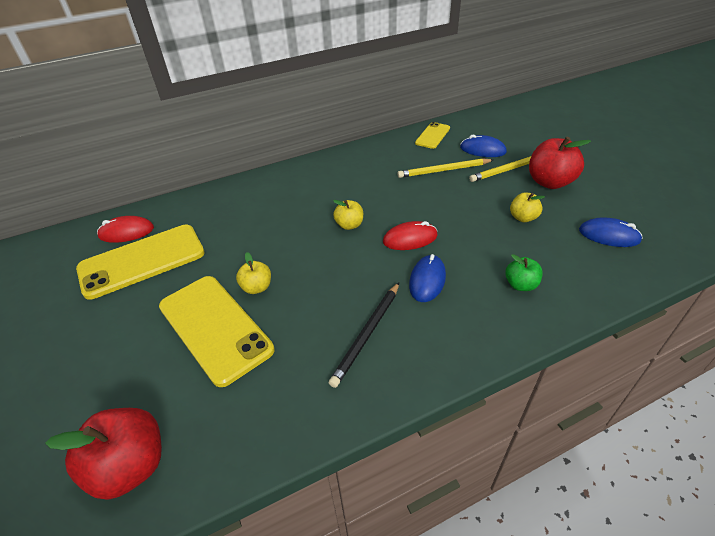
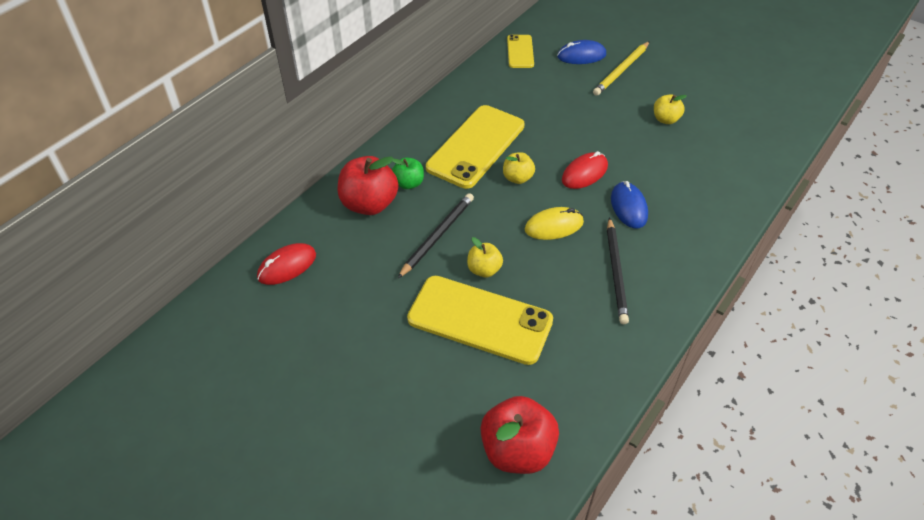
camera: 30 degrees left, 5 degrees up
yellow phone [76,225,205,300] -> yellow phone moved to [426,105,524,189]
yellow pencil [397,158,493,178] -> none
green apple [505,254,543,291] -> green apple moved to [392,158,424,189]
red apple [529,137,591,189] -> red apple moved to [337,156,398,215]
blue mouse [579,217,643,247] -> none
none -> black pencil [398,193,474,278]
none -> yellow mouse [524,207,584,240]

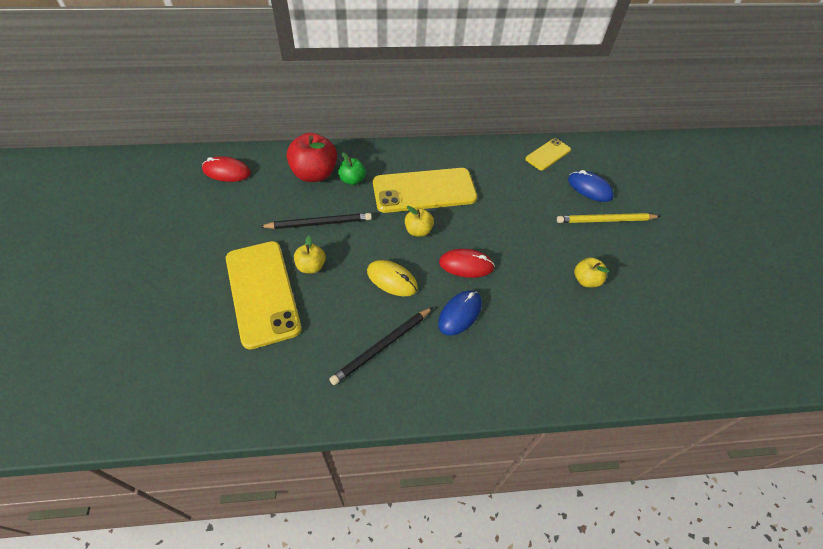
camera: 45 degrees right, 5 degrees up
red apple [481,396,559,474] -> none

